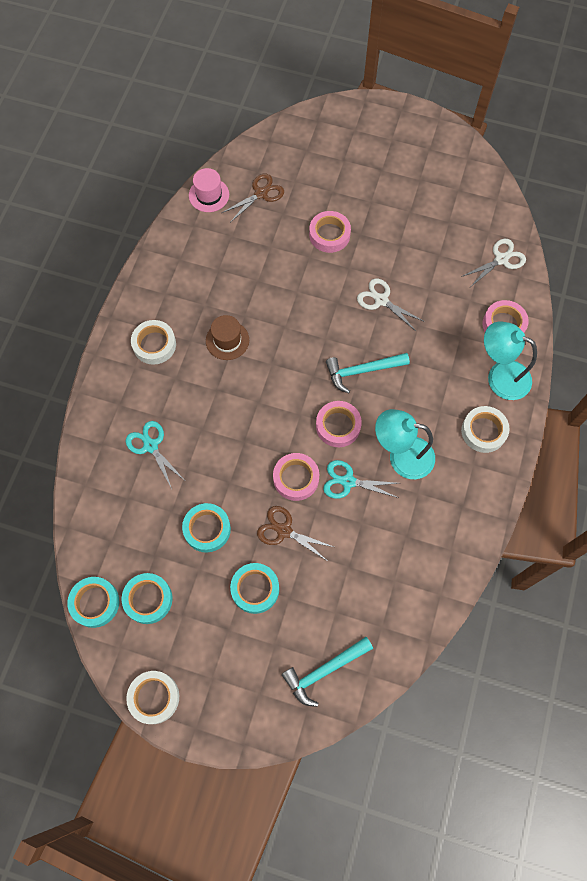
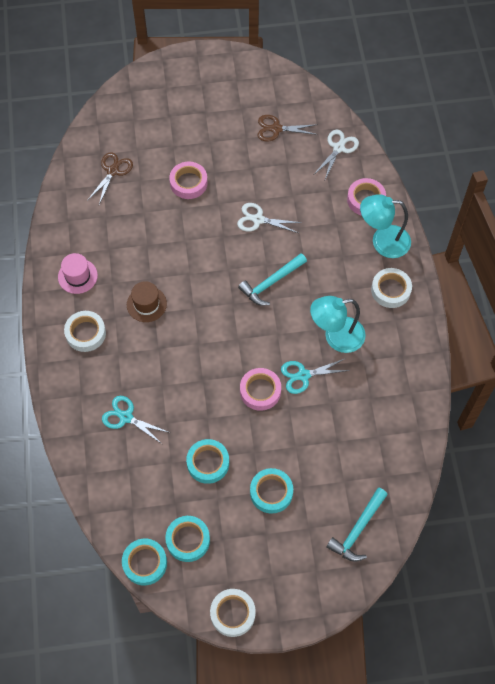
camera: 25 degrees left, 5 degrees down
pink hat [189,168,229,212] -> pink hat moved to [58,253,98,294]
brown scissors [257,506,334,560] -> brown scissors moved to [258,115,318,141]
pink tape [316,401,362,447] -> none

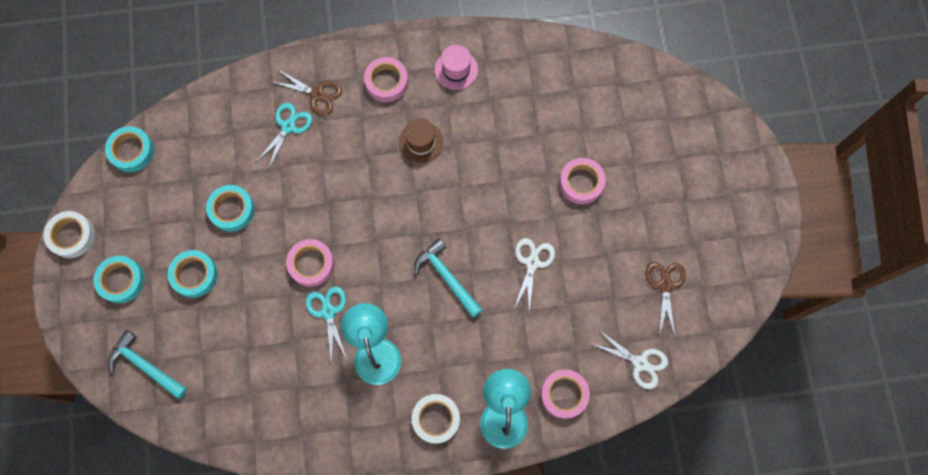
camera: 90 degrees right, 10 degrees up
white tape [64,311,106,352] -> pink tape [364,57,408,102]
brown scissors [87,152,133,205] -> brown scissors moved to [272,69,342,115]
turquoise tape [165,516,210,562] -> turquoise tape moved to [94,256,145,303]

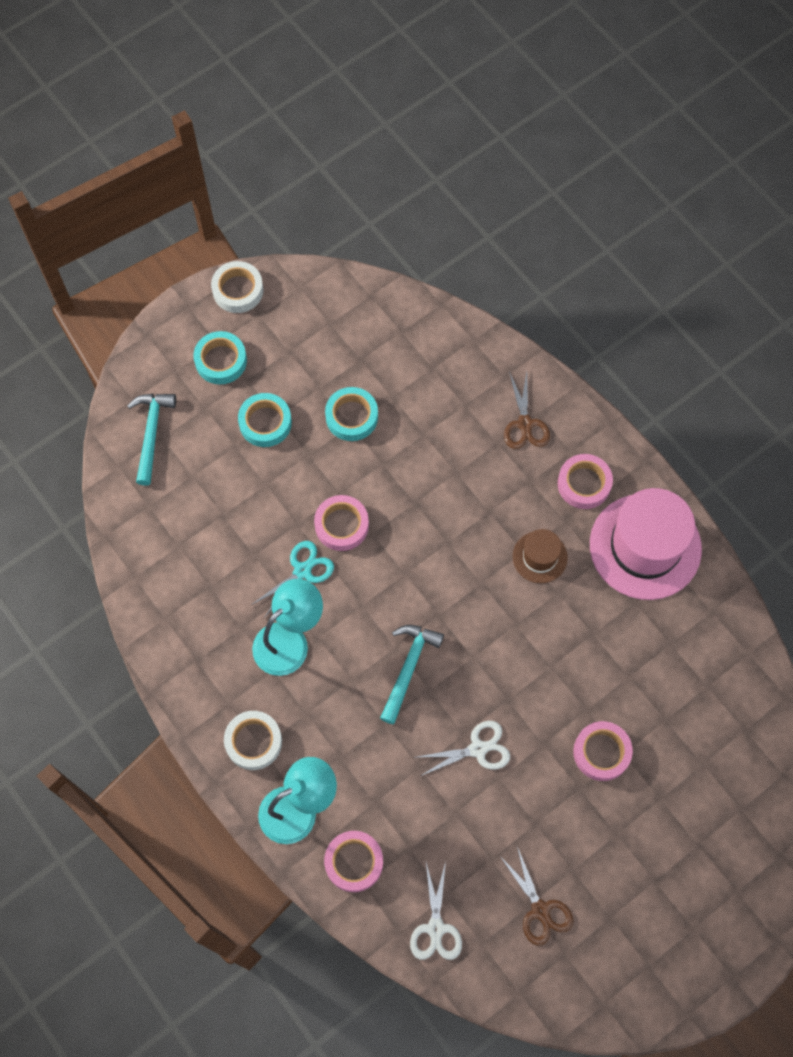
camera: 60 degrees right, 5 degrees down
turquoise tape [105,126,154,172] -> none
turquoise scissors [255,103,312,170] -> none
pink hat [435,45,478,90] -> pink hat [590,488,702,600], size x2.04
brown scissors [646,262,686,336] -> brown scissors turned 90 degrees clockwise [499,847,574,946]

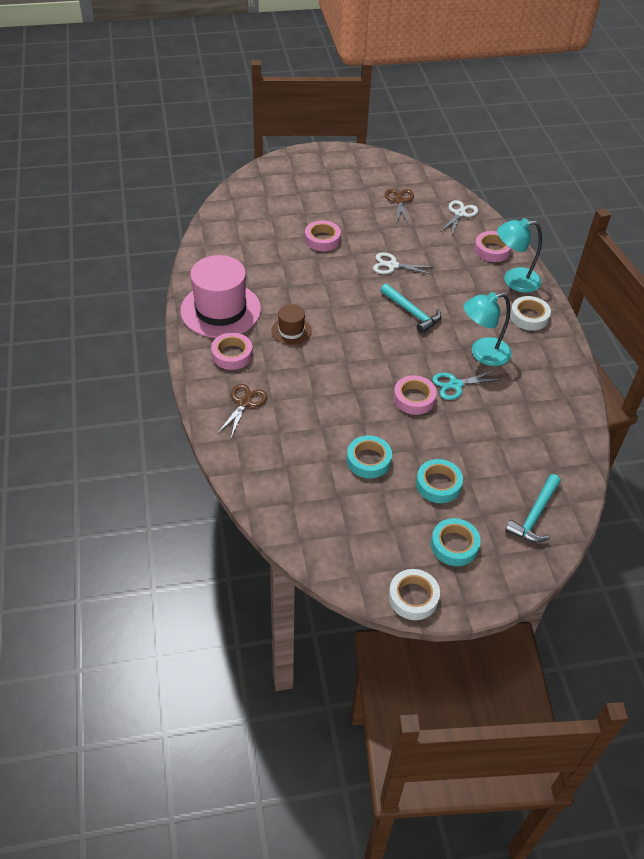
camera: 155 degrees left, 20 degrees down
turquoise hammer [380,625,444,724] -> turquoise hammer turned 90 degrees counterclockwise [380,284,441,334]

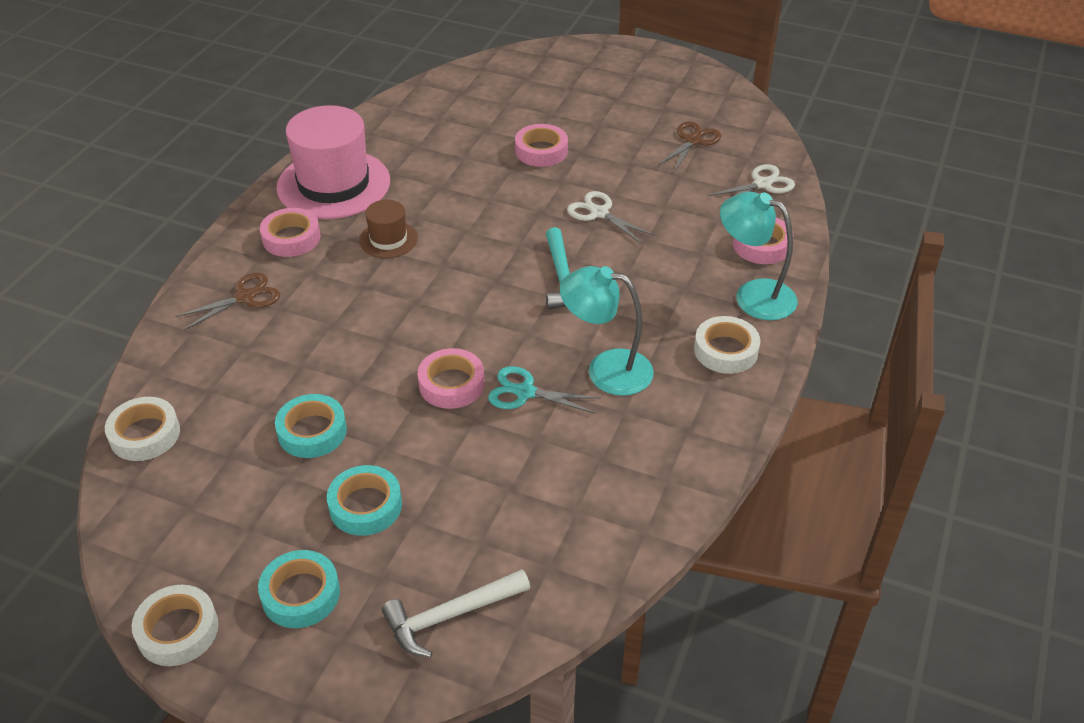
camera: 35 degrees right, 5 degrees down
turquoise hammer [505,474,561,543] -> white hammer [382,569,530,657]
none -> white tape [105,397,180,461]

